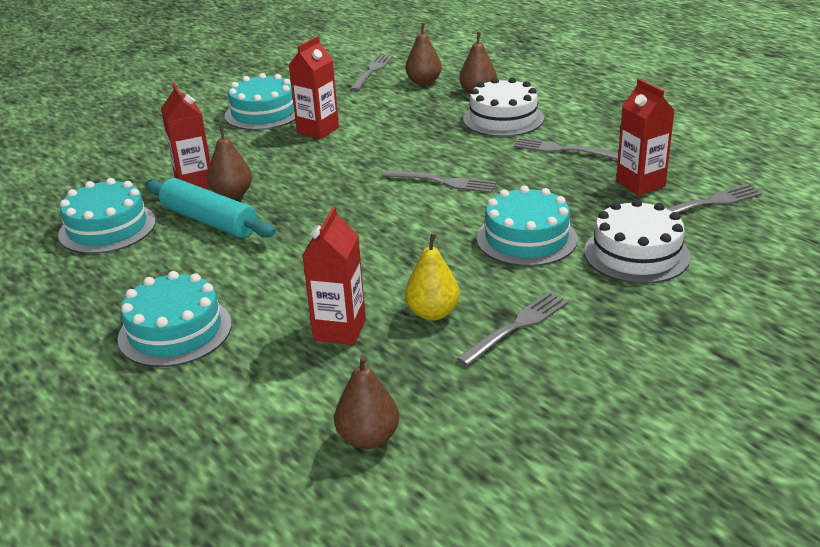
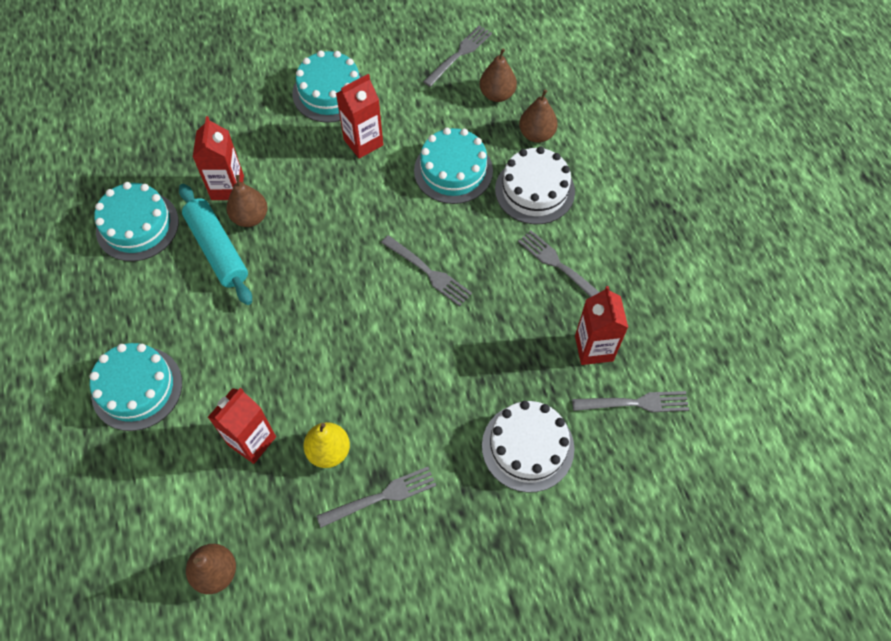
camera: 20 degrees right, 30 degrees up
turquoise cake [476,186,578,266] -> turquoise cake moved to [414,128,493,204]

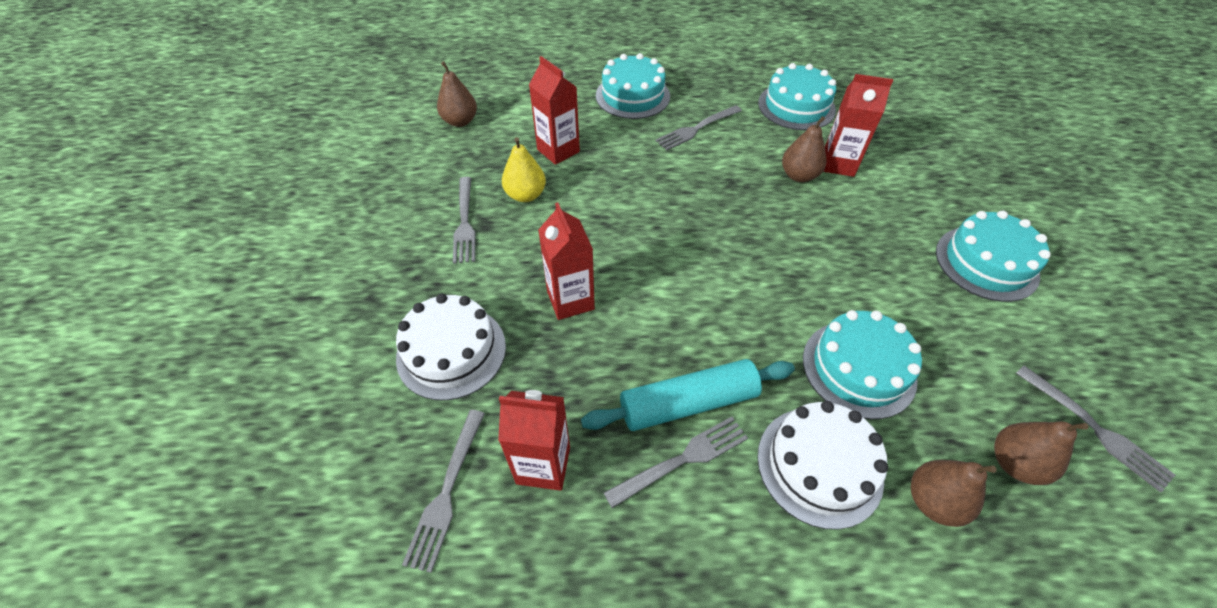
camera: 105 degrees right, 10 degrees down
turquoise rolling pin [179,184,252,305] -> turquoise rolling pin moved to [581,359,795,431]
red carton [336,74,383,159] -> red carton moved to [538,202,595,320]
grey fork [381,235,472,306] -> grey fork moved to [656,105,742,150]

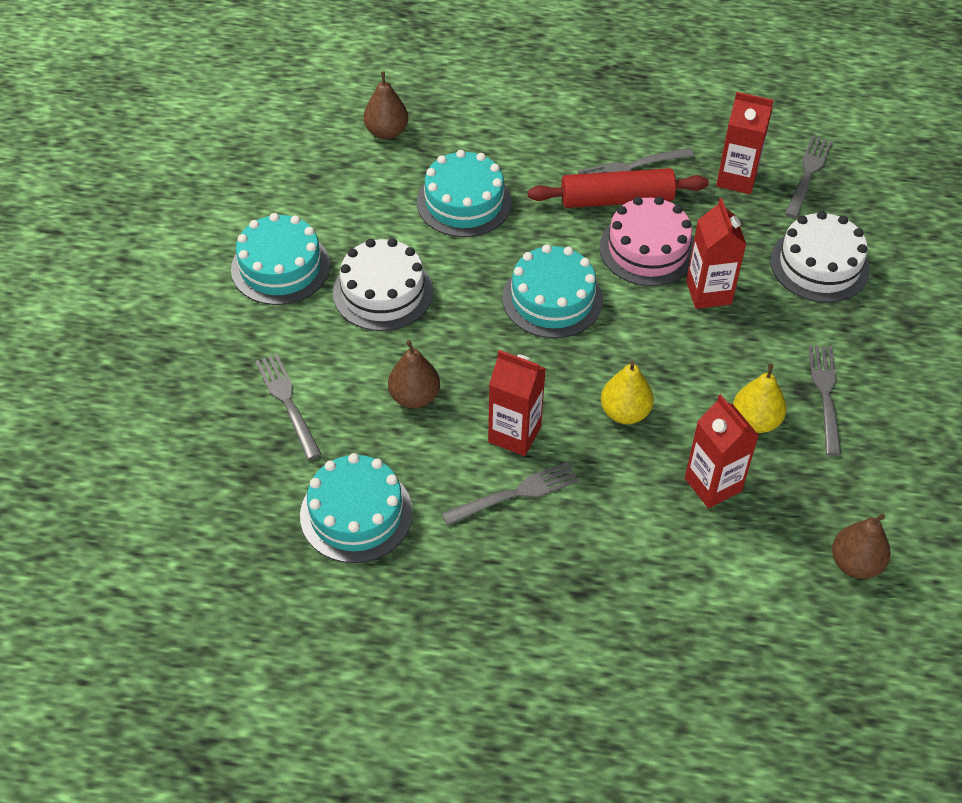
camera: 170 degrees left, 0 degrees up
turquoise rolling pin [581,359,795,431] -> red rolling pin [528,168,709,208]
turquoise cake [596,53,670,119] -> turquoise cake moved to [502,244,603,338]
white cake [757,401,888,530] -> white cake moved to [333,238,433,331]
red carton [823,74,893,177] -> red carton moved to [488,350,546,456]
brown pear [911,460,997,527] -> none
grey fork [1016,365,1175,492] -> grey fork moved to [255,354,321,460]
none -> pink cake [599,196,694,286]
none -> yellow pear [601,361,654,424]

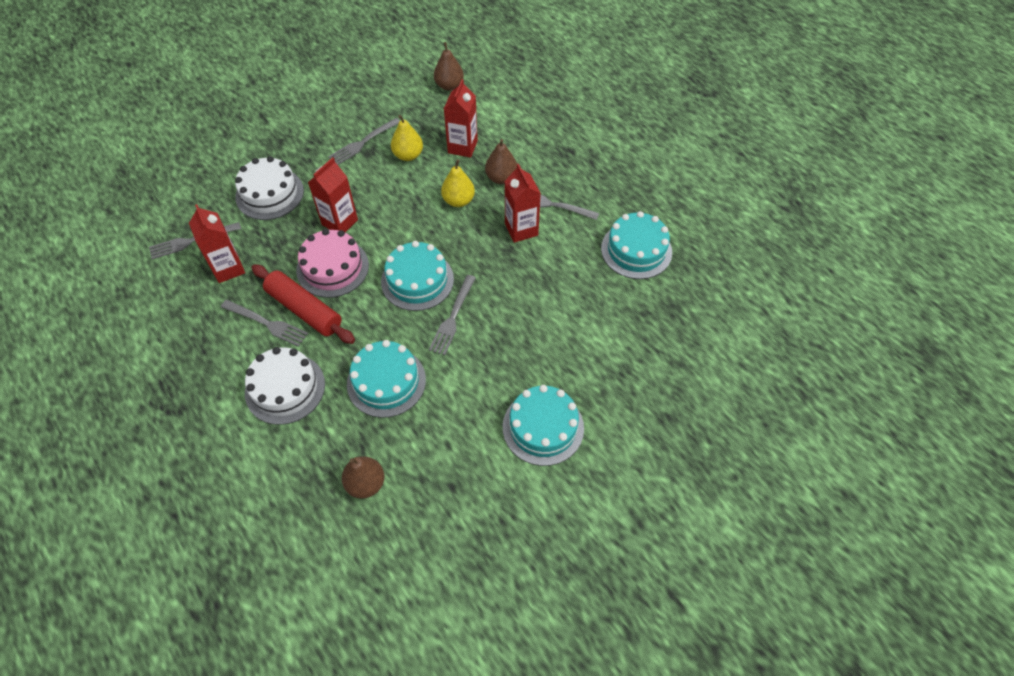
camera: 135 degrees left, 5 degrees up
grey fork [255,354,321,460] -> grey fork moved to [429,275,476,355]
white cake [333,238,433,331] -> white cake moved to [245,347,325,425]
brown pear [388,340,440,409] -> brown pear moved to [485,139,517,184]

